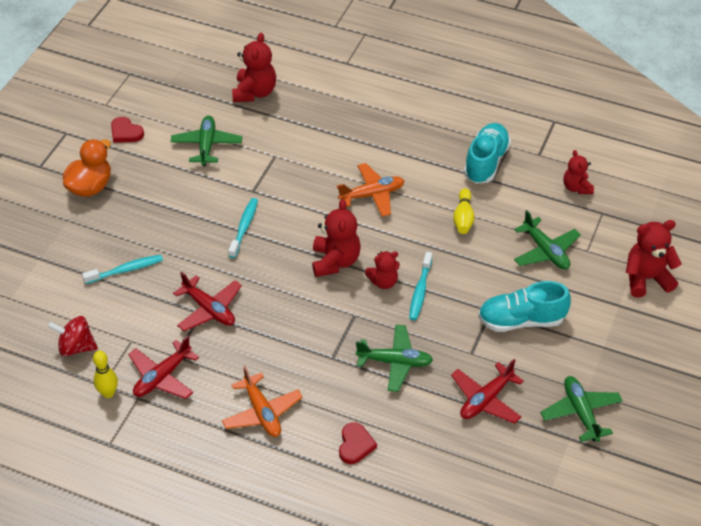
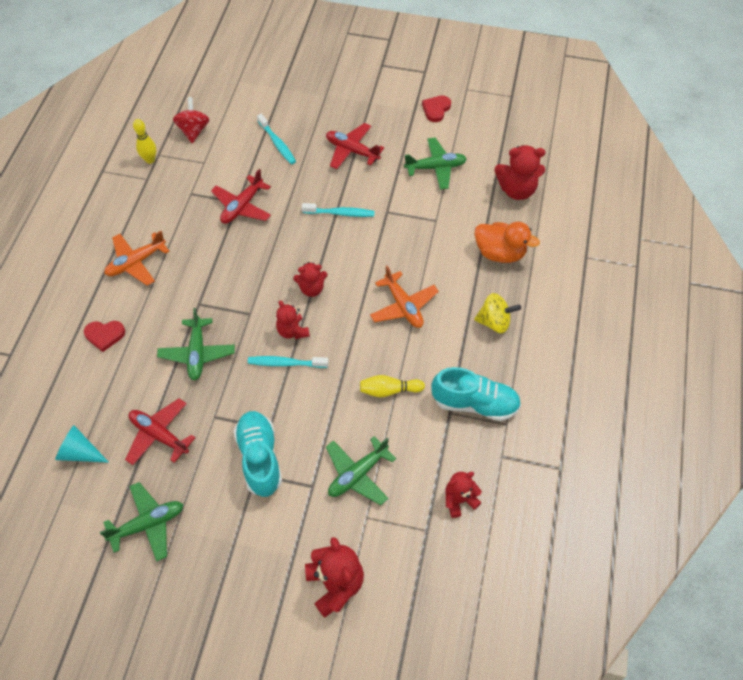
camera: 80 degrees right, 10 degrees up
orange duck [63,139,111,197] -> orange duck moved to [475,222,540,263]
red plane [128,335,199,399] -> red plane moved to [326,123,384,169]
red teddy bear [312,199,361,277] -> red teddy bear [293,262,327,297], size x0.63
none -> turquoise cone [55,425,109,463]
none -> yellow spinning top [474,293,521,333]

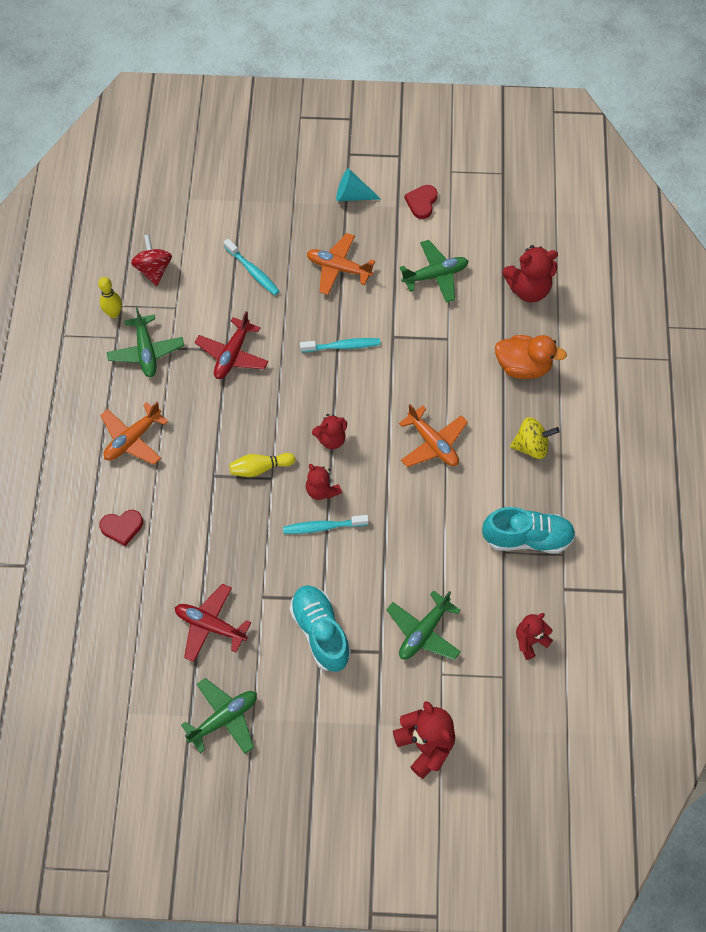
camera: 10 degrees left, 5 degrees up
turquoise cone [55,425,109,463] -> turquoise cone moved to [336,168,381,201]
green plane [157,308,235,380] -> green plane moved to [107,306,184,377]
red plane [326,123,384,169] -> orange plane [307,233,375,295]
yellow bowling pin [360,375,425,397] -> yellow bowling pin moved to [229,453,296,477]

